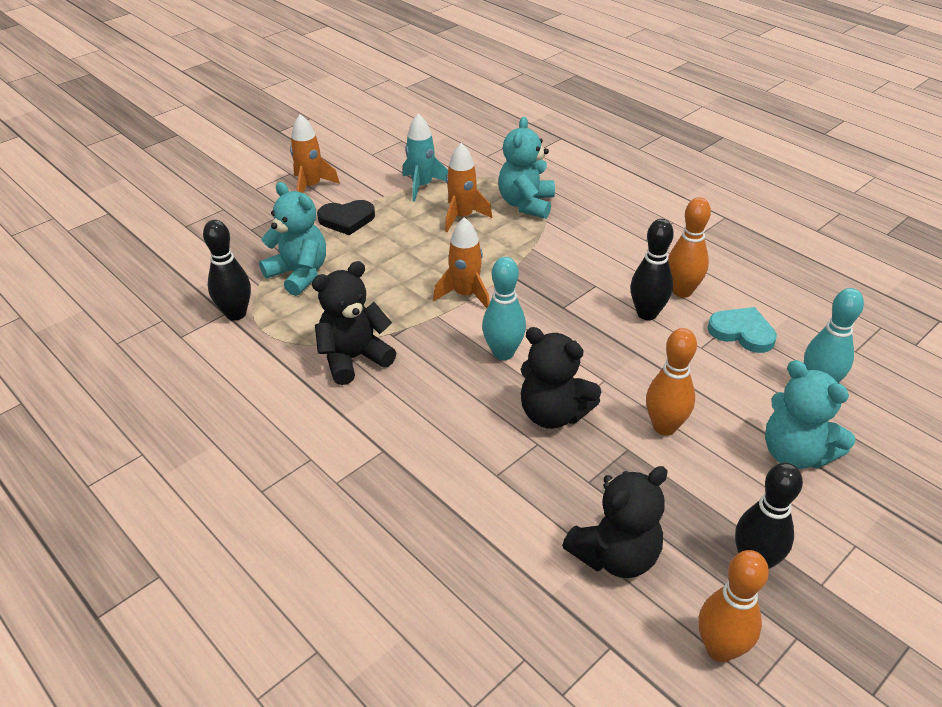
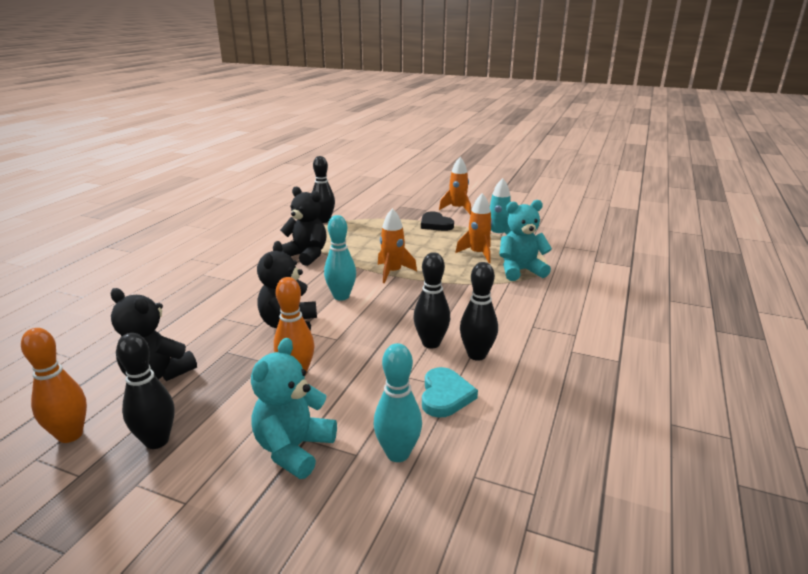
camera: 65 degrees right, 15 degrees down
turquoise teddy bear [259,182,326,296] -> none
orange bowling pin [668,197,711,298] -> black bowling pin [460,262,498,361]

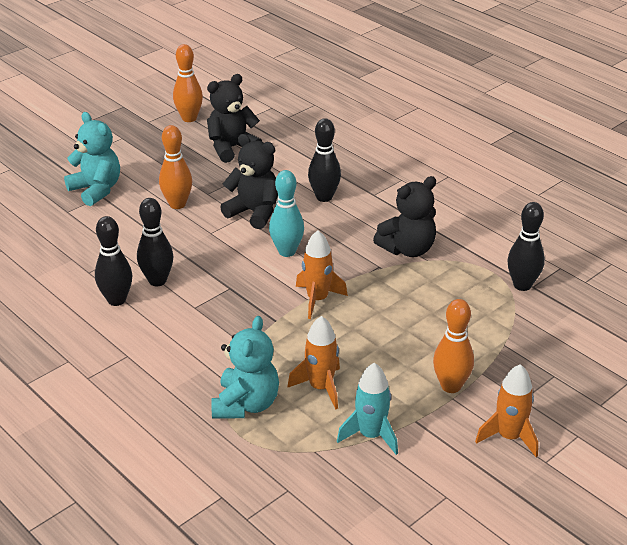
camera: 115 degrees right, 10 degrees up
black bowling pin [116,333,175,449] -> black bowling pin moved to [308,118,341,202]
turquoise bowling pin [374,343,422,462] -> none
black heart [421,212,454,231] -> orange bowling pin [433,299,474,393]
turquoise heart [422,367,478,418] -> none

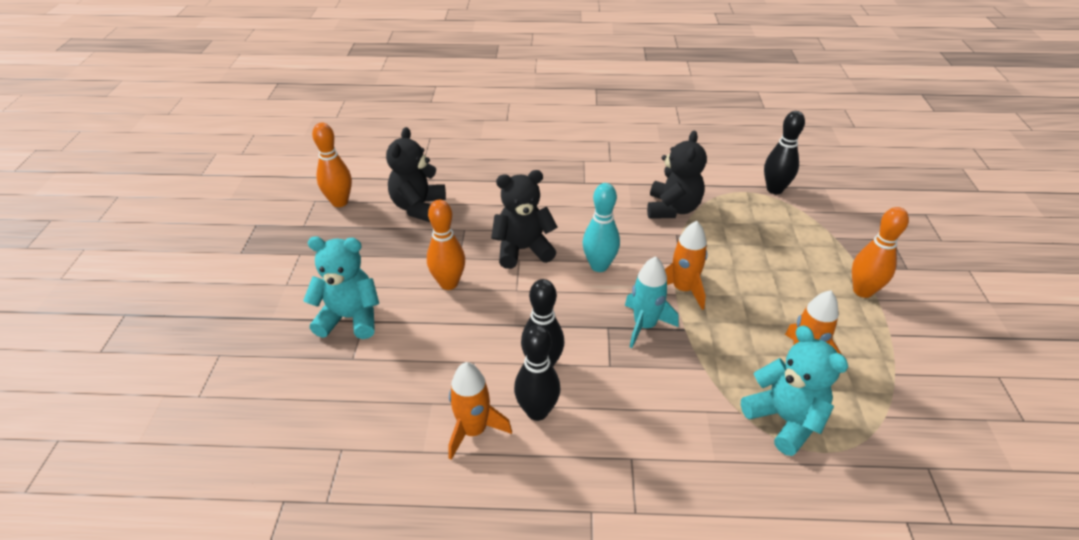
camera: 45 degrees left, 5 degrees up
black bowling pin [308,118,341,202] -> none
turquoise rocket [337,363,398,455] -> turquoise rocket moved to [625,256,678,348]
orange rocket [475,364,538,457] -> orange rocket moved to [448,362,512,460]

